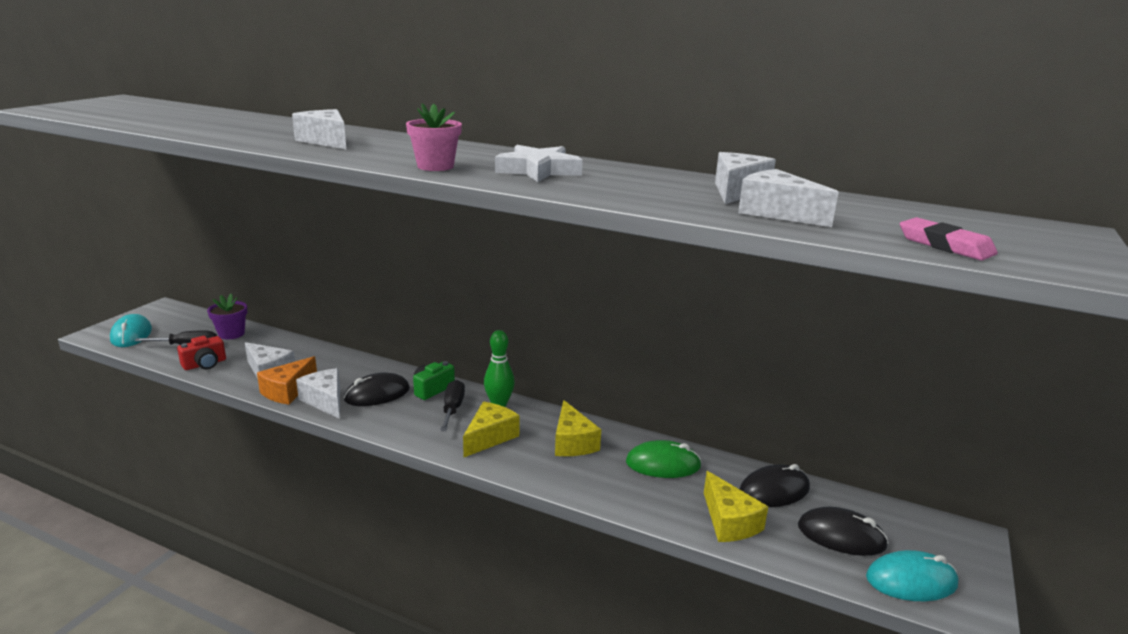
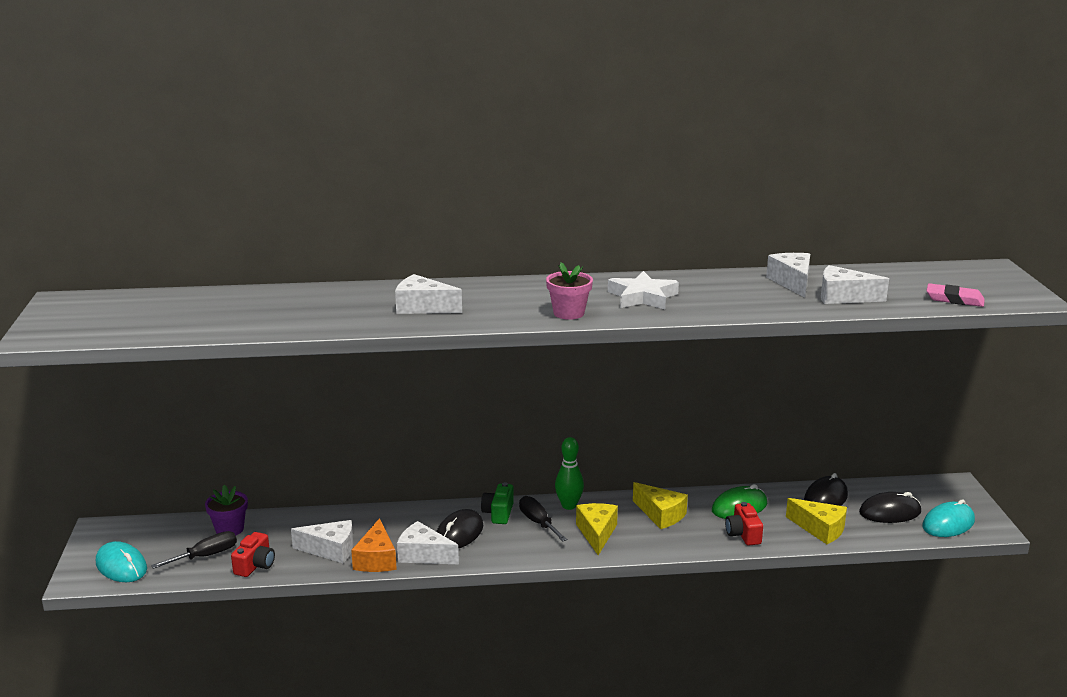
camera: 30 degrees left, 0 degrees up
none -> red camera [725,502,763,545]

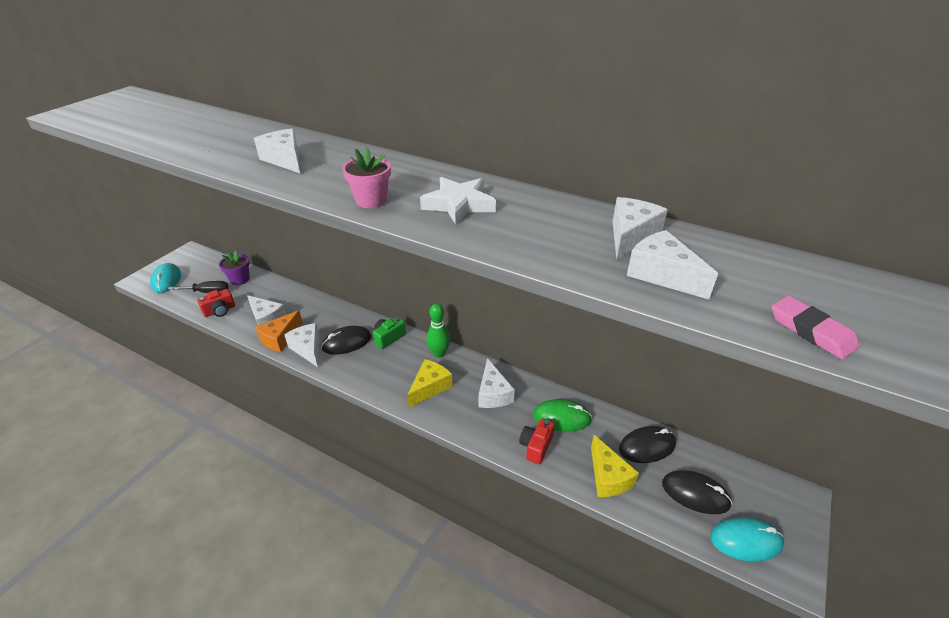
camera: 35 degrees right, 15 degrees up
black screwdriver [519,496,568,541] -> none
yellow cheese [633,482,688,529] -> white cheese [478,358,515,408]

